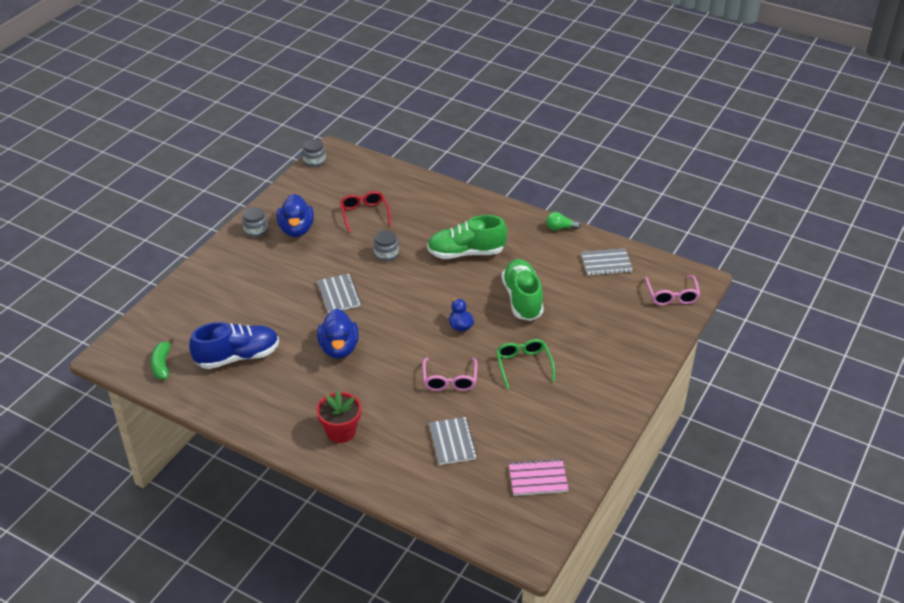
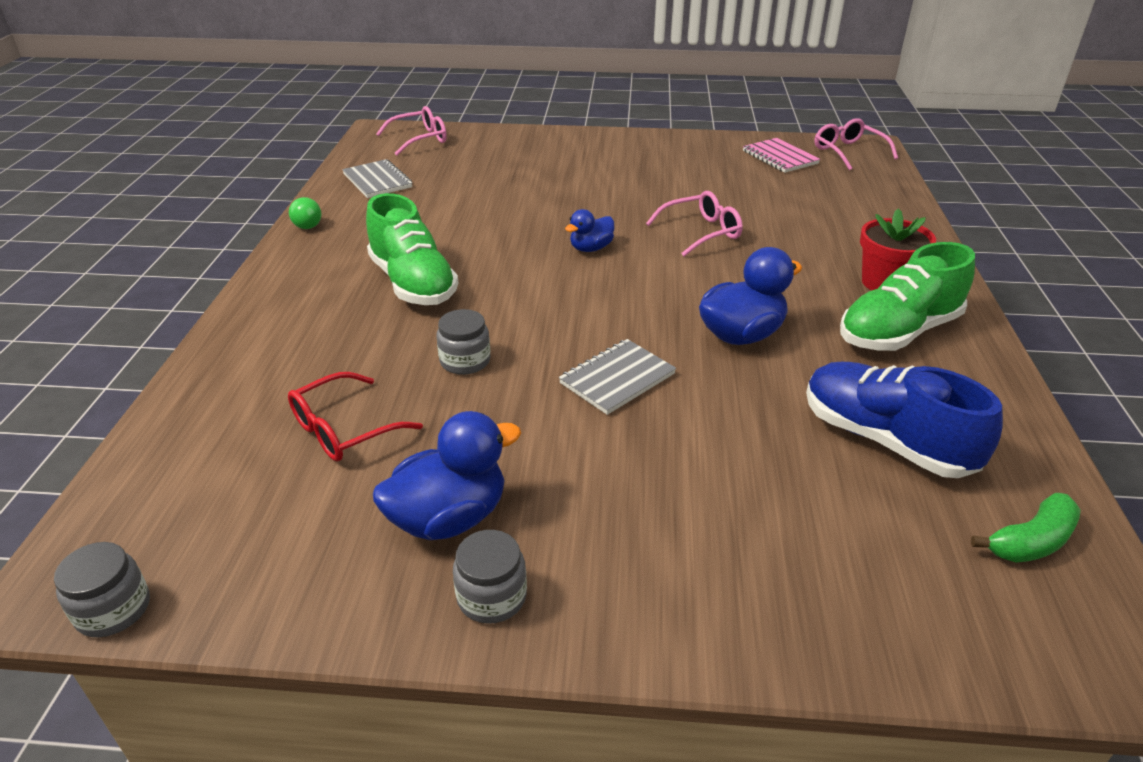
camera: 115 degrees left, 5 degrees down
grey notebook [429,417,477,465] -> none
green glasses [496,339,555,389] -> none
green shoe [501,259,544,321] -> green shoe moved to [840,242,975,351]
none -> pink glasses [814,118,898,170]

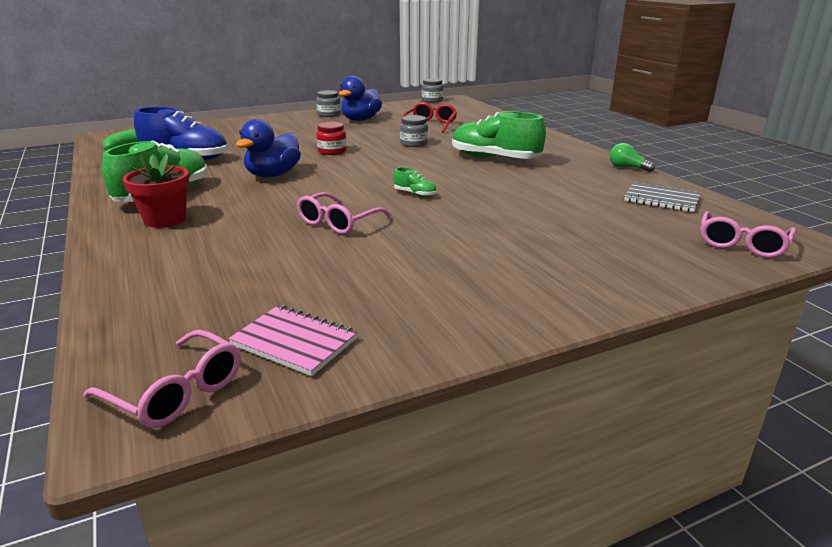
camera: 150 degrees right, 10 degrees down
grey notebook [559,339,676,415] -> red jar [316,122,347,155]
blue duck [565,209,614,252] -> green shoe [393,167,437,197]

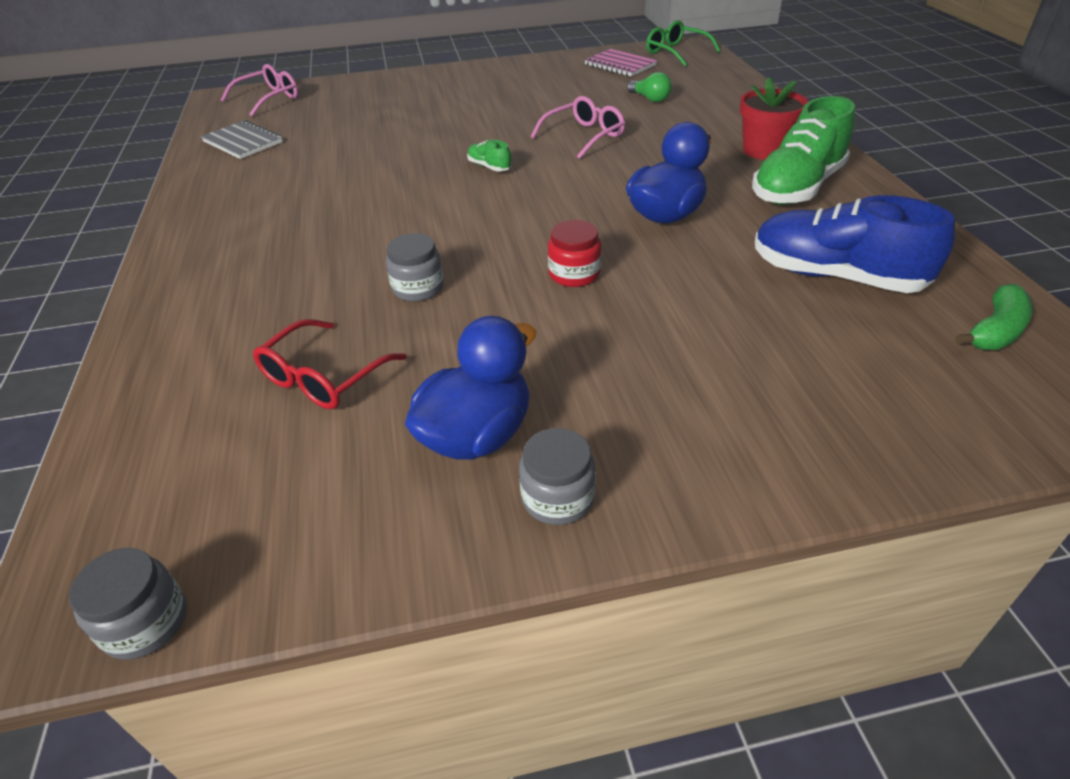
camera: 165 degrees left, 15 degrees up
pink glasses [84,330,241,428] -> green glasses [646,20,721,66]
green shoe [452,111,546,159] -> none
green light bulb [610,143,655,172] -> green light bulb moved to [627,72,672,102]

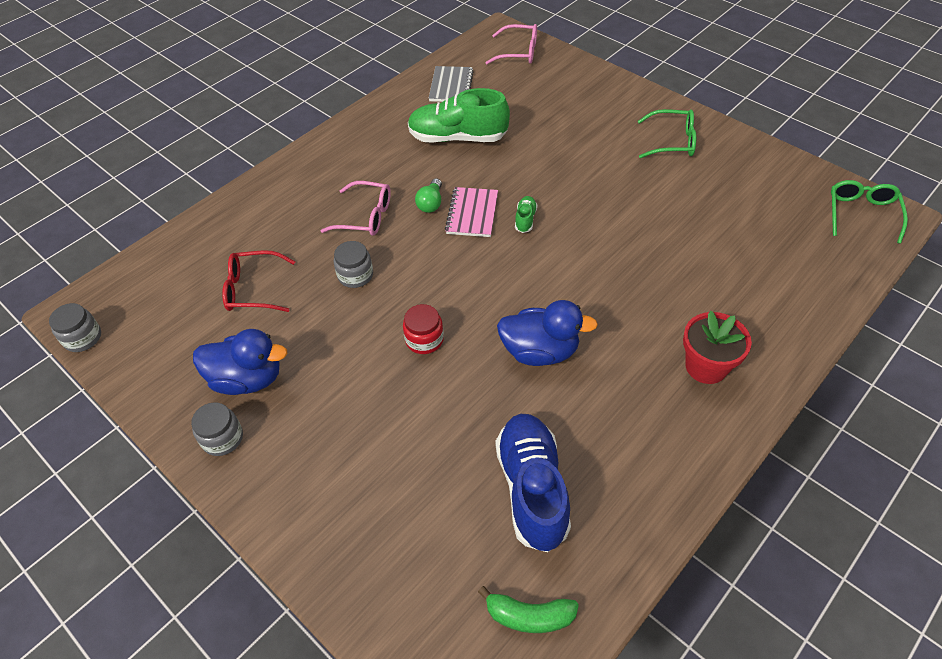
camera: 55 degrees right, 10 degrees up
pink glasses [531,96,625,159] -> pink glasses moved to [321,181,391,236]
pink notebook [585,49,657,77] -> pink notebook moved to [445,187,498,237]
green light bulb [627,72,672,102] -> green light bulb moved to [415,178,442,213]
green shoe [752,96,855,205] -> green shoe moved to [408,88,510,143]
none -> green glasses [638,109,696,158]

